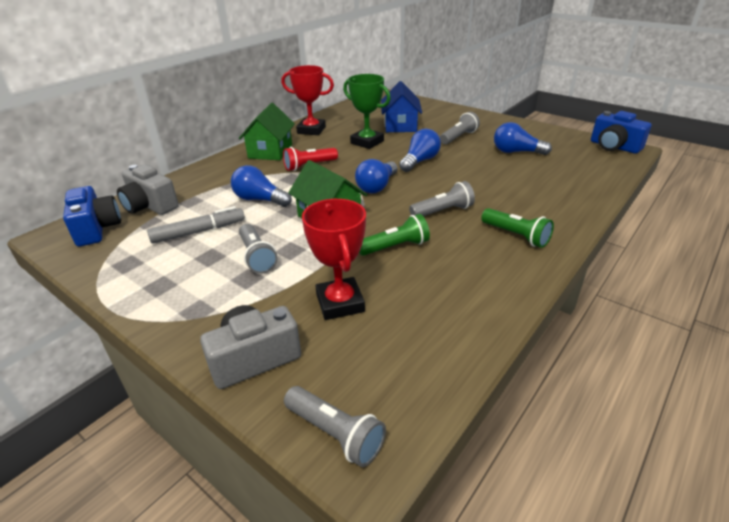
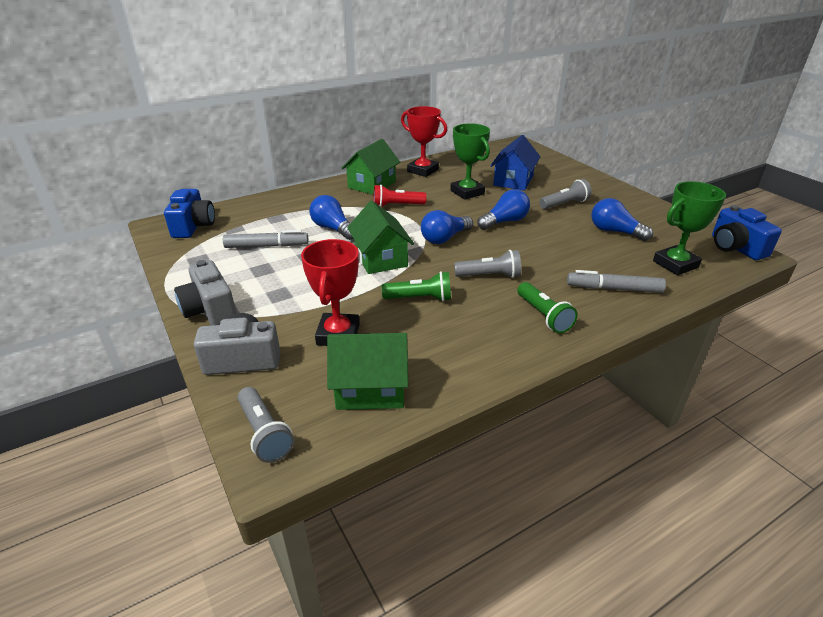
camera: 20 degrees right, 0 degrees up
grey camera [117,164,179,215] -> grey camera moved to [174,260,236,325]
grey flashlight [239,224,278,274] -> none
none -> green house [327,333,408,410]
none -> grey marker [567,270,666,293]
none -> green trophy [653,181,726,275]

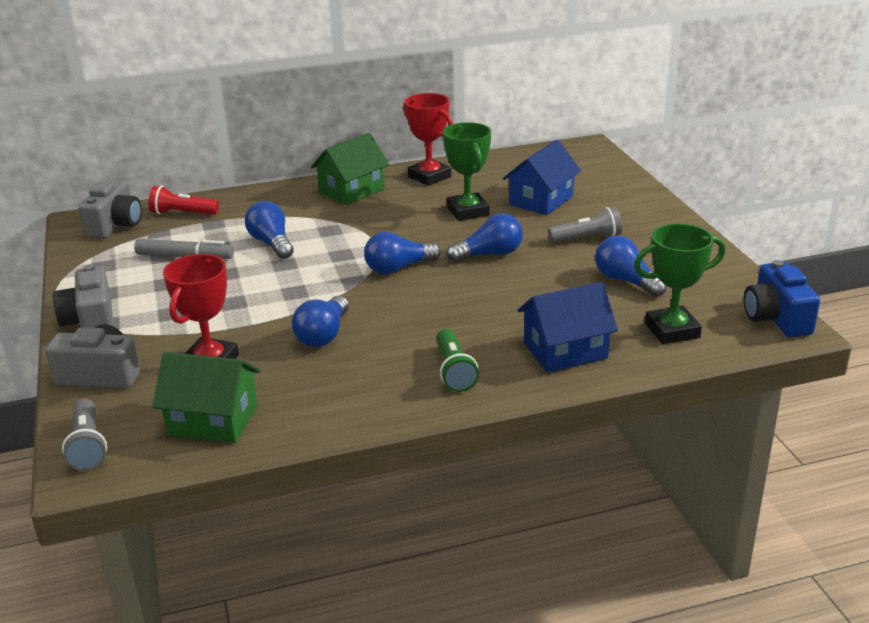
camera: 15 degrees right, 5 degrees down
blue camera [164,189,215,238] -> grey camera [78,180,142,239]
green house [347,201,414,274] -> none
red flashlight [373,184,427,207] -> red flashlight moved to [149,186,219,215]
green flashlight [382,271,451,301] -> blue light bulb [292,296,349,347]
grey flashlight [454,250,521,278] -> none
grey marker [567,270,666,293] -> blue house [518,282,618,372]

